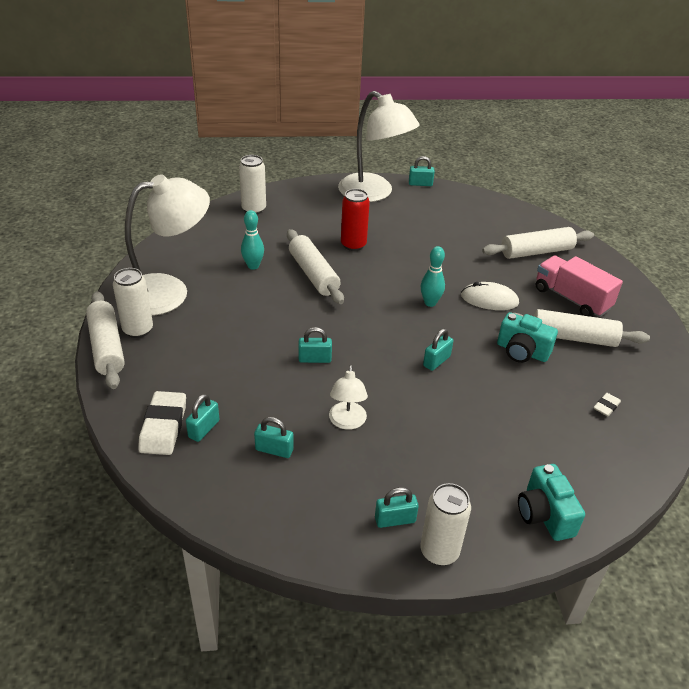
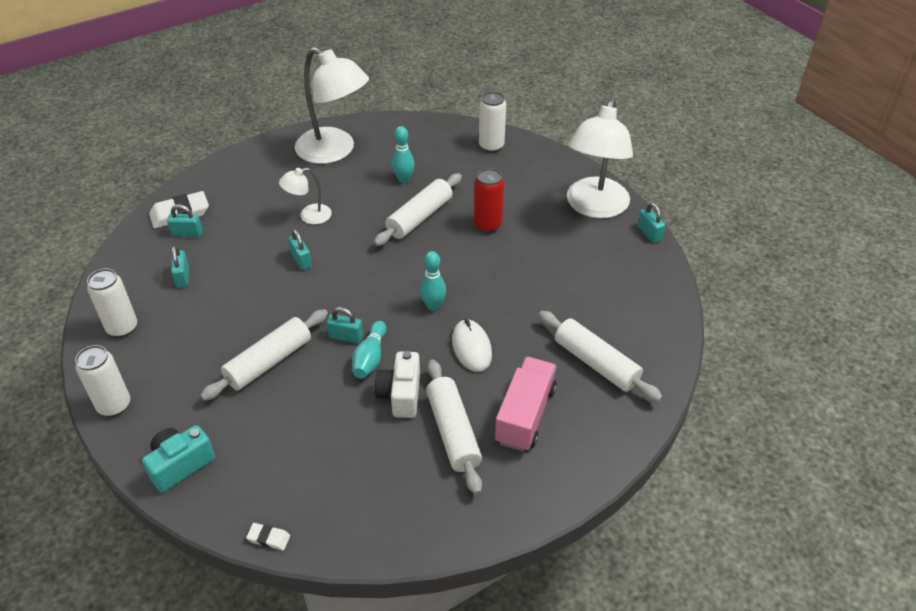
camera: 65 degrees right, 5 degrees up
white rolling pin [86,291,125,389] -> white rolling pin moved to [200,309,328,401]
white can [113,268,153,338] -> white can moved to [87,269,137,338]
white lamp [329,365,368,430] -> white lamp moved to [279,168,332,224]
turquoise padlock [375,487,419,528] -> none
turquoise camera [497,312,558,363] -> white camera [375,351,420,418]
white eraser [594,393,621,416] -> white eraser moved to [246,523,290,550]
none -> turquoise bowling pin [352,321,386,379]

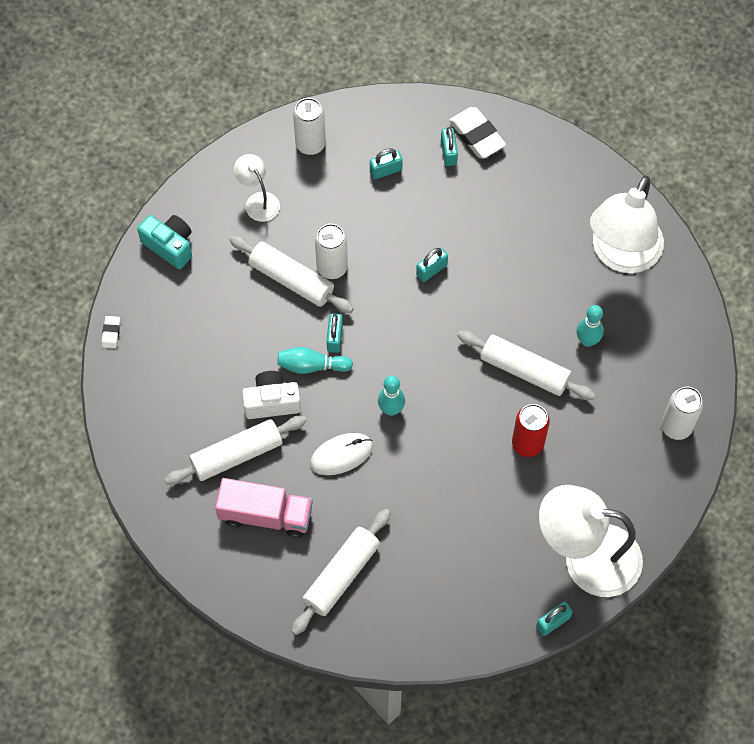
camera: 80 degrees right, 20 degrees up
white can [75,345,130,417] -> white can moved to [315,224,348,279]
white lamp [279,168,332,224] -> white lamp moved to [234,154,280,222]

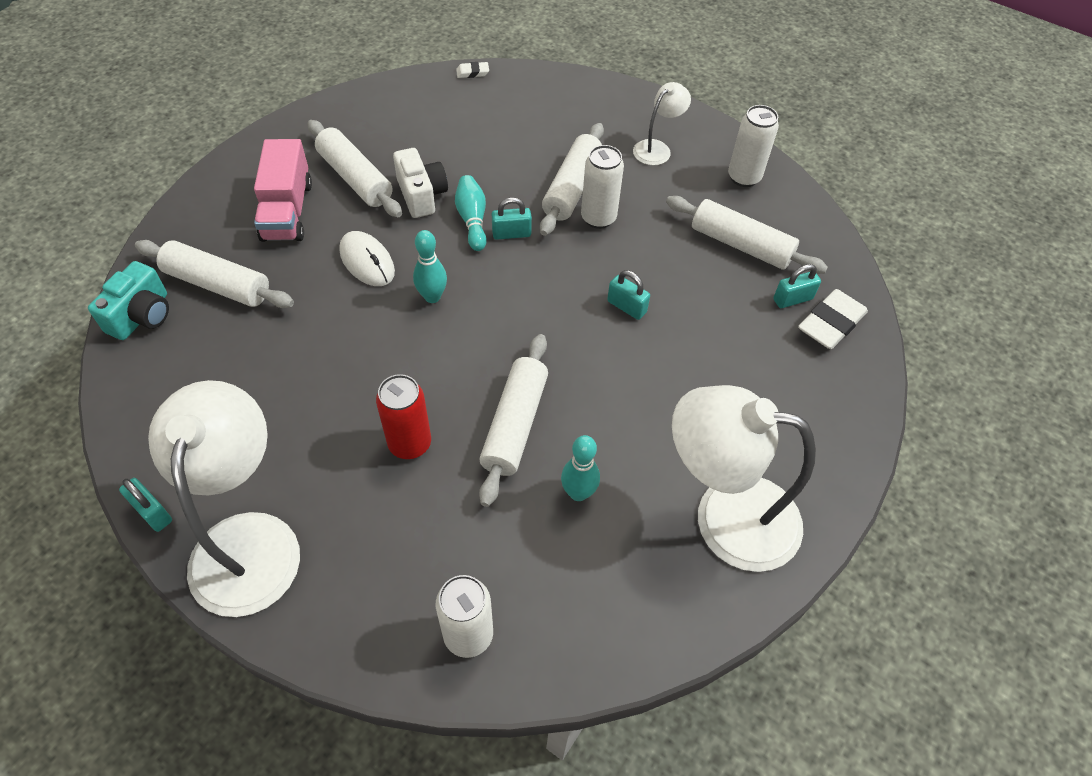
camera: 75 degrees right, 10 degrees down
turquoise camera [137,215,192,269] -> turquoise camera moved to [88,261,169,340]
turquoise padlock [370,149,403,179] -> white rolling pin [666,196,828,274]

